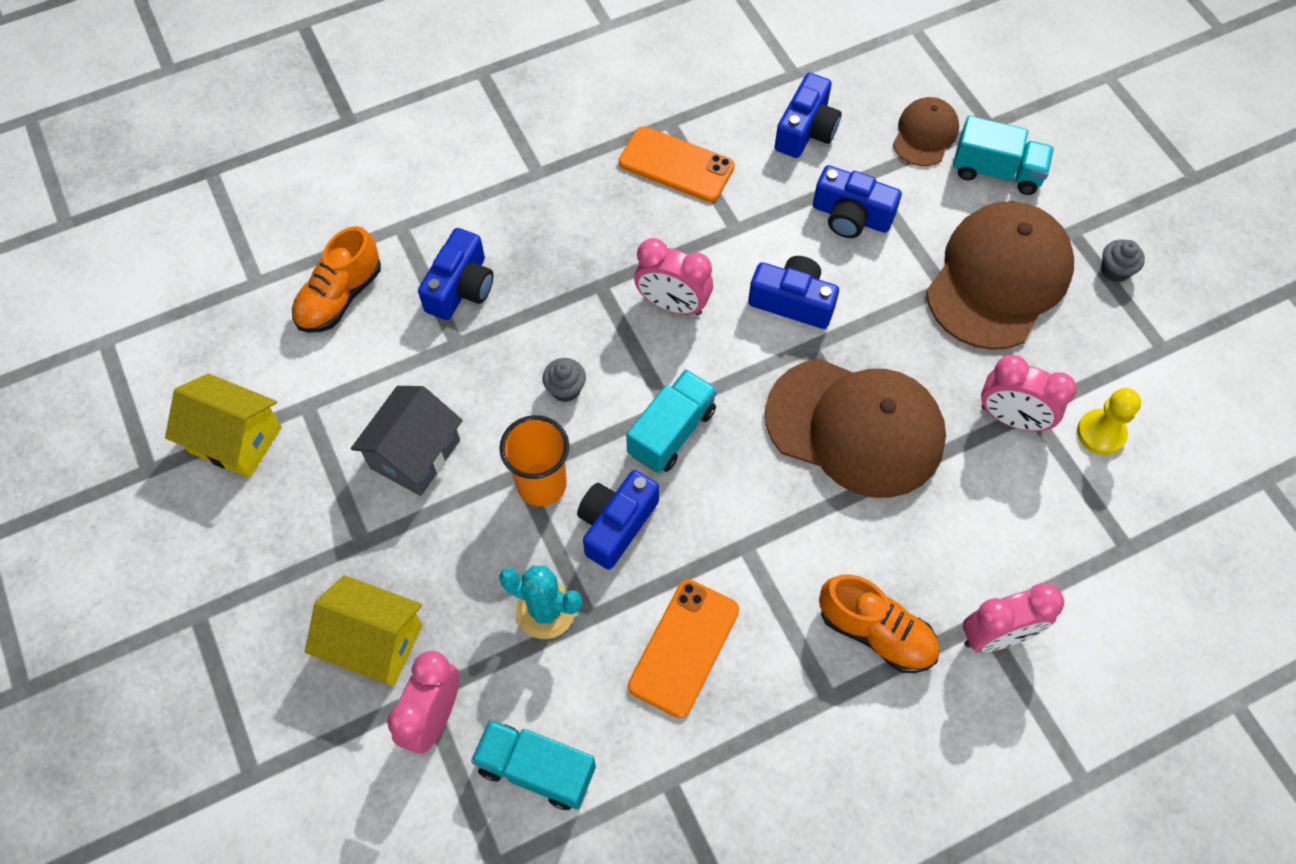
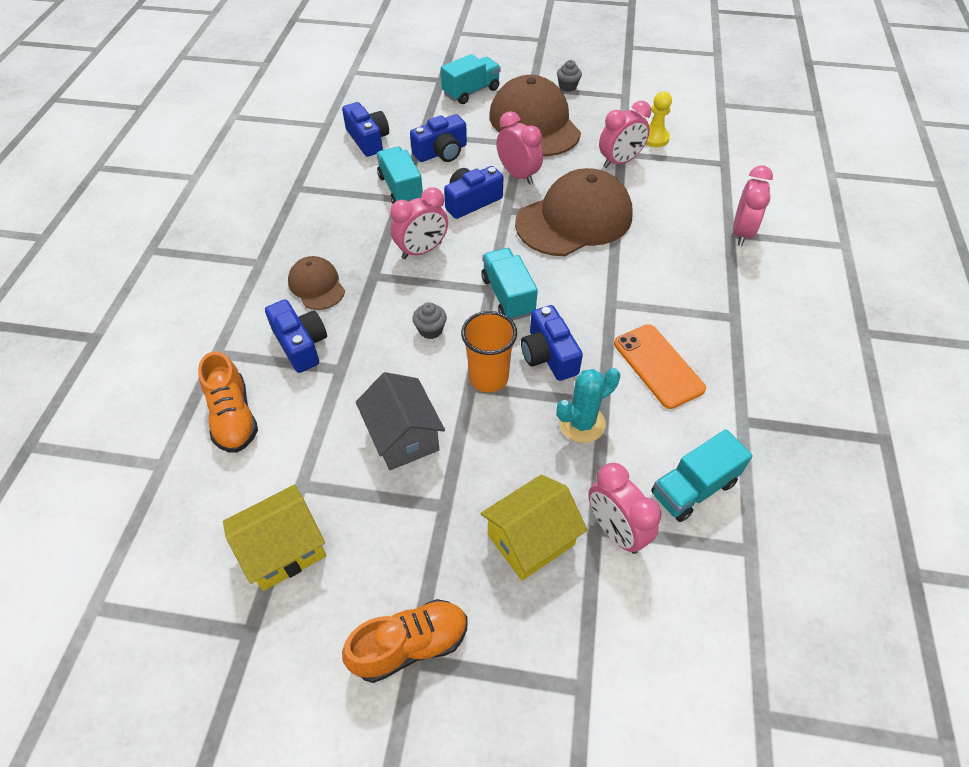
camera: 55 degrees left, 10 degrees down
orange phone [619,126,735,202] -> none
orange shoe [819,574,940,673] -> orange shoe moved to [342,599,467,683]
brown cap [893,97,959,166] -> brown cap moved to [288,256,345,310]
none -> turquoise truck [376,146,423,204]
none -> pink clock [497,111,543,185]

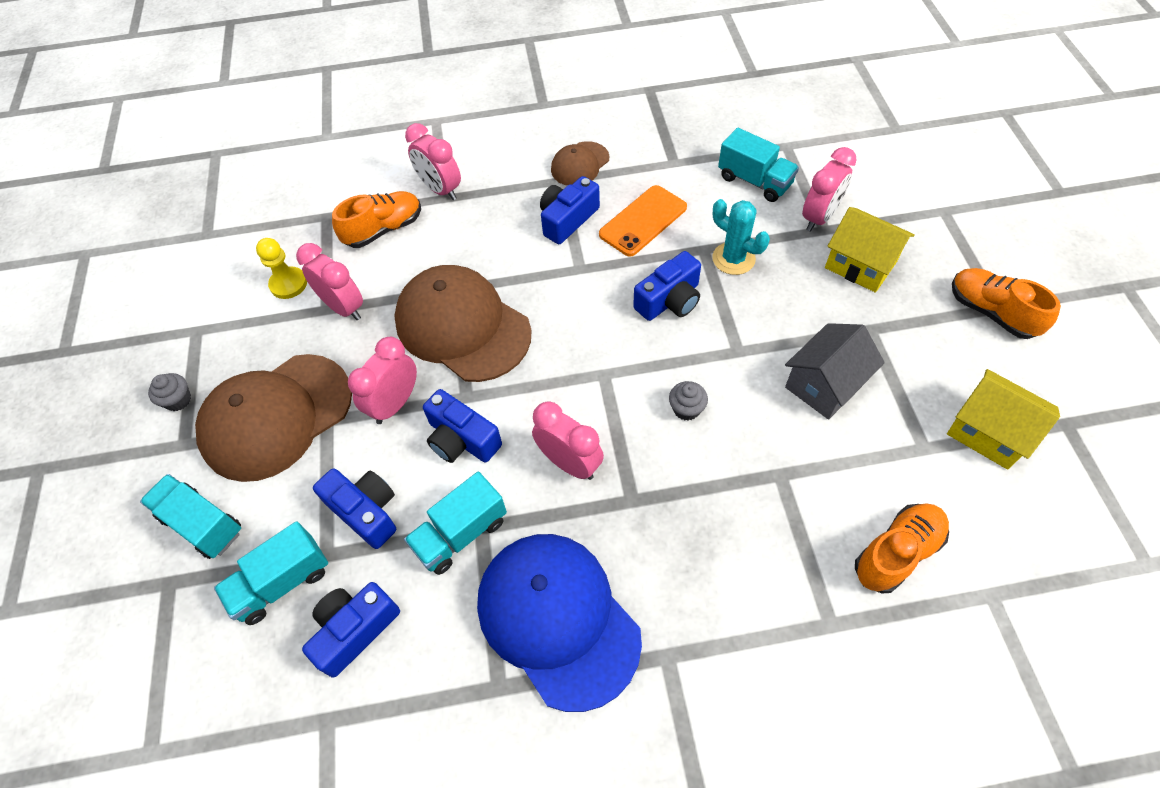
camera: 105 degrees left, 5 degrees up
blue camera [265,300,327,373] -> blue camera moved to [540,176,600,244]
brown cap [288,256,345,310] -> brown cap moved to [551,141,609,186]
orange cup [461,311,517,392] -> none
turquoise truck [481,248,538,320] -> turquoise truck moved to [214,521,328,625]
pink clock [733,166,773,246] -> pink clock turned 135 degrees counterclockwise [405,123,461,200]
none -> orange shoe [332,191,421,248]
none -> blue cap [477,534,642,712]

